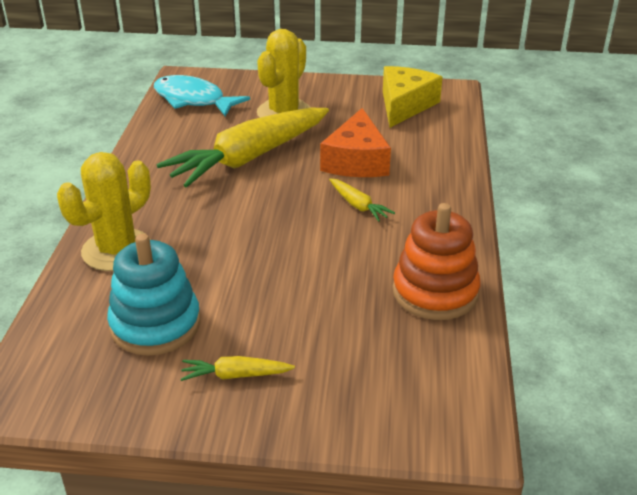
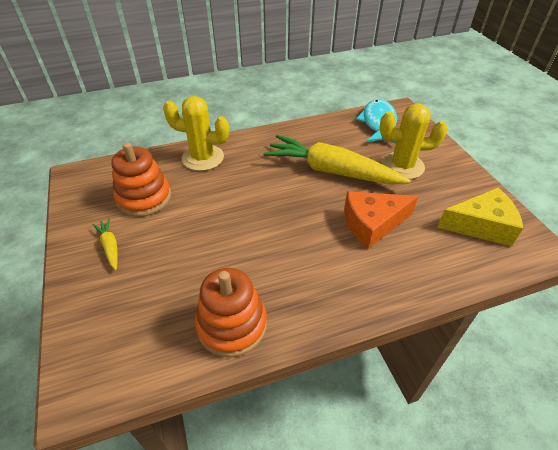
camera: 65 degrees right, 10 degrees up
turquoise stacking toy [107,234,201,356] -> orange stacking toy [111,142,171,217]
yellow carrot [329,178,395,222] -> none

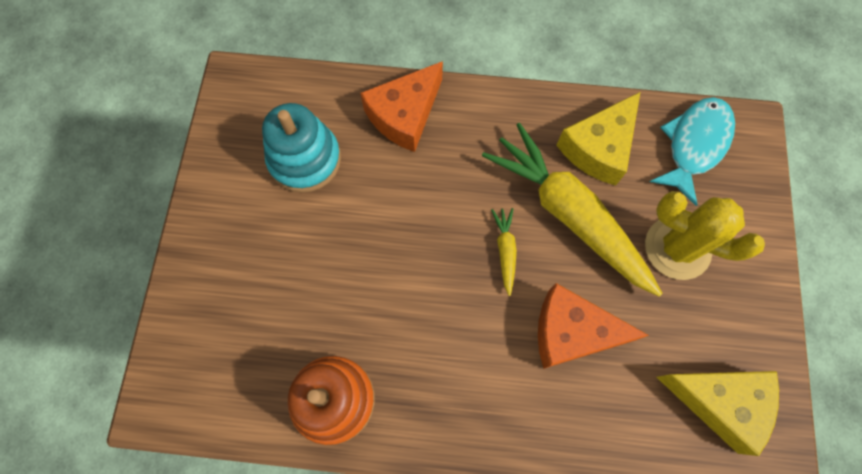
camera: 25 degrees right, 25 degrees up
yellow carrot [92,219,118,270] -> yellow carrot moved to [491,208,517,296]
orange stacking toy [111,142,171,217] -> turquoise stacking toy [262,103,341,193]
yellow cactus [163,96,229,171] -> orange cheese [360,61,443,152]
none -> yellow cheese [557,92,640,186]

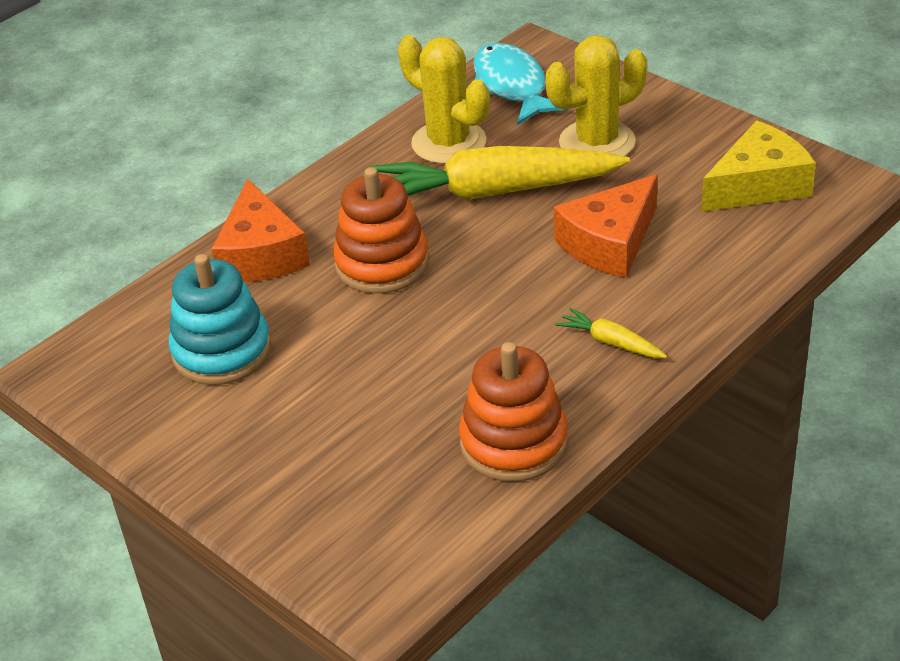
camera: 50 degrees left, 30 degrees down
yellow carrot [491,208,517,296] -> yellow carrot moved to [556,307,667,358]
yellow cheese [557,92,640,186] -> yellow cactus [398,35,490,164]
none -> orange stacking toy [333,167,429,294]

